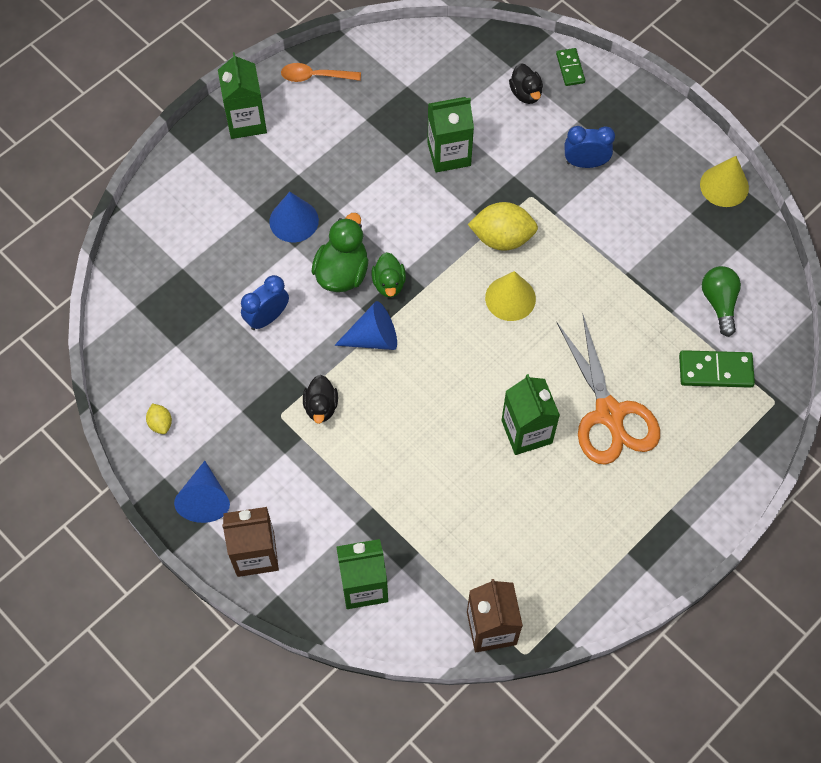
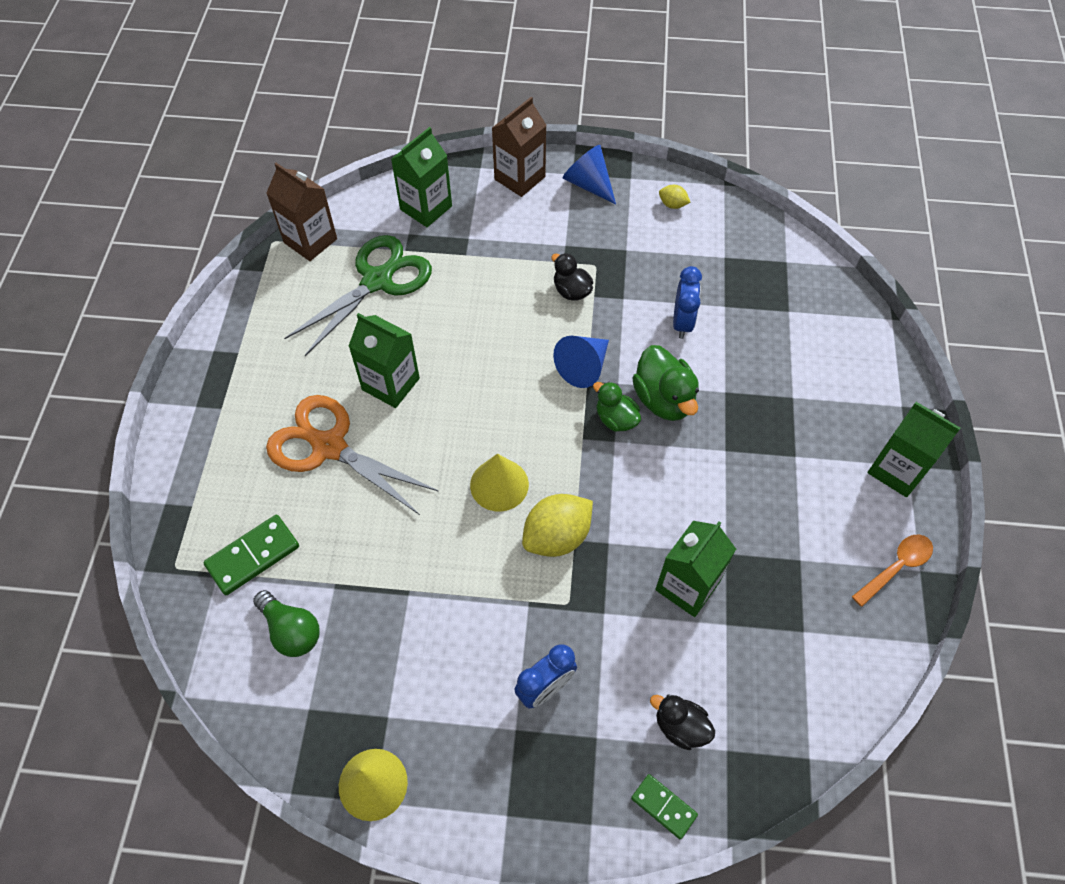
camera: 140 degrees right, 5 degrees down
blue cone [269,192,319,242] -> none
none -> green scissors [284,235,432,356]

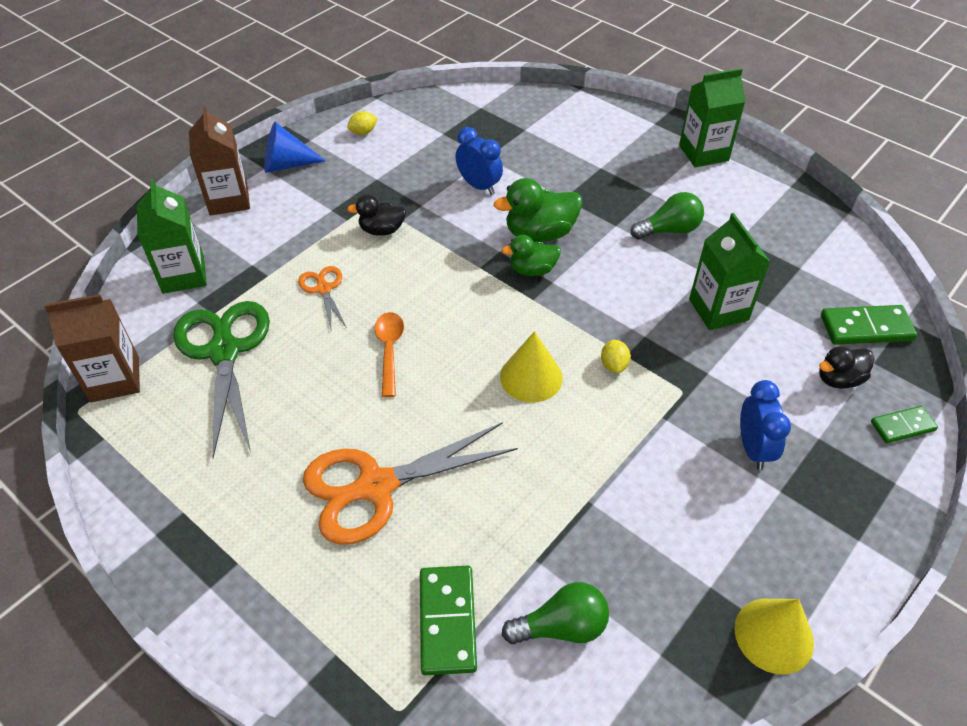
camera: 55 degrees left, 10 degrees down
green carton [349,313,420,408] -> none
yellow lemon [522,494,593,557] -> yellow lemon [601,340,631,373], size x0.49
blue cone [553,336,609,388] -> none
green duck [632,345,699,421] -> green duck turned 150 degrees clockwise [494,178,582,242]
orange spoon [852,535,933,607] -> orange spoon moved to [374,312,404,397]
none -> orange scissors [298,266,347,329]
none -> green light bulb [631,192,704,239]
none -> green domino [821,305,917,345]

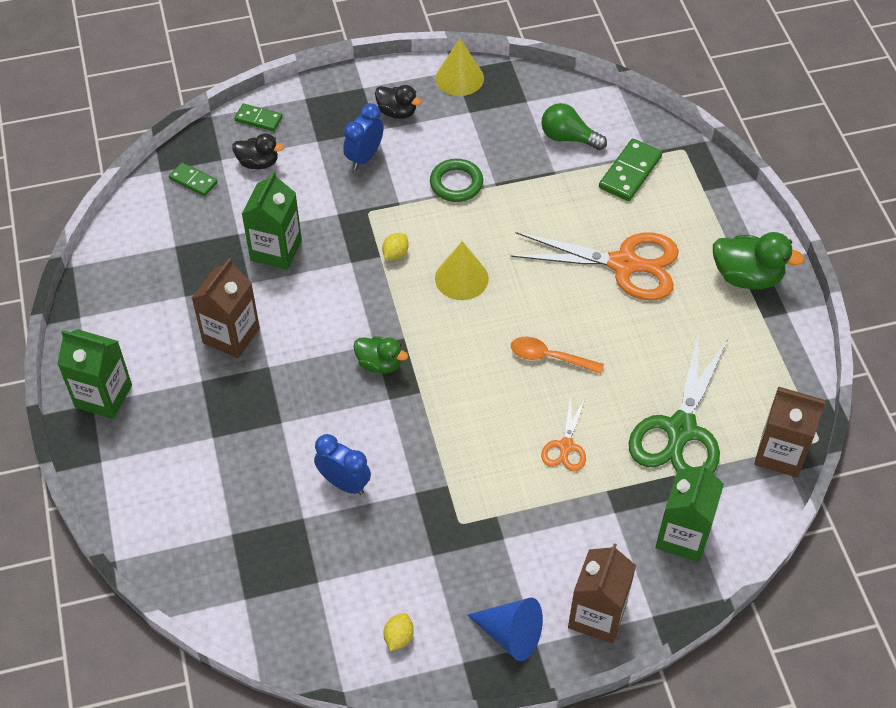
camera: 145 degrees left, 5 degrees up
yellow lemon [347,111,378,135] -> yellow lemon turned 75 degrees counterclockwise [383,613,414,651]
black duck [347,194,406,236] -> black duck moved to [375,85,422,119]
orange spoon [374,312,404,397] -> orange spoon turned 75 degrees clockwise [511,337,604,374]
blue clock [455,127,503,195] -> blue clock turned 135 degrees clockwise [314,434,371,495]
green duck [494,178,582,242] -> green duck moved to [713,232,805,289]
green light bulb [631,192,704,239] -> brown carton [192,258,260,358]
green domino [821,305,917,345] -> green domino [169,162,218,196], size x0.63
none -> green ring [430,159,483,202]

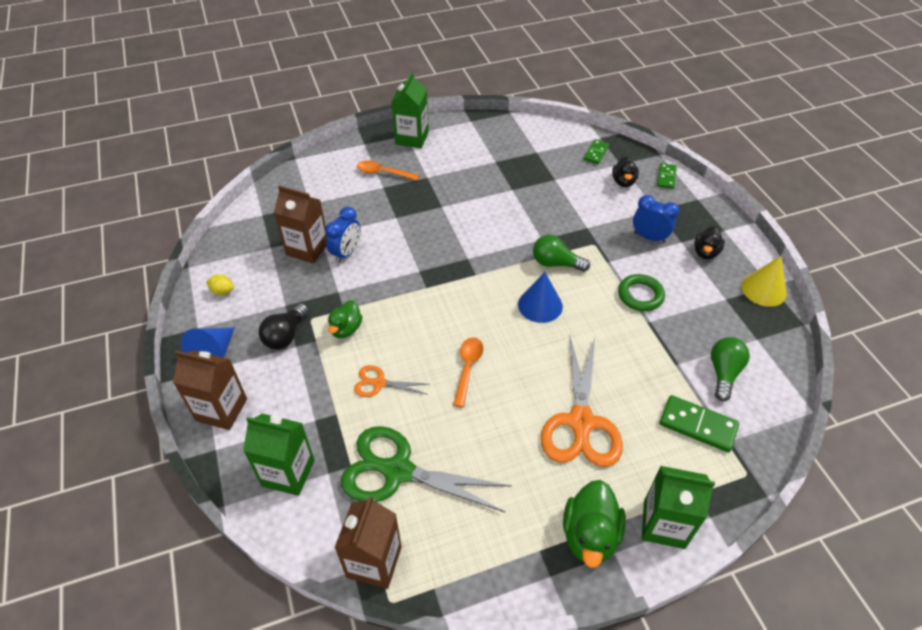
camera: 85 degrees right, 5 degrees down
brown carton [192,258,260,358] -> brown carton moved to [274,185,327,264]
green carton [242,171,302,270] -> green carton moved to [642,466,715,549]
green duck [353,336,408,374] -> green duck moved to [328,300,362,338]
yellow lemon [382,233,409,260] -> green light bulb [533,235,590,272]
yellow cone [435,241,489,300] -> blue cone [518,272,563,323]
none -> black light bulb [259,303,309,349]
none -> orange spoon [357,160,420,181]

